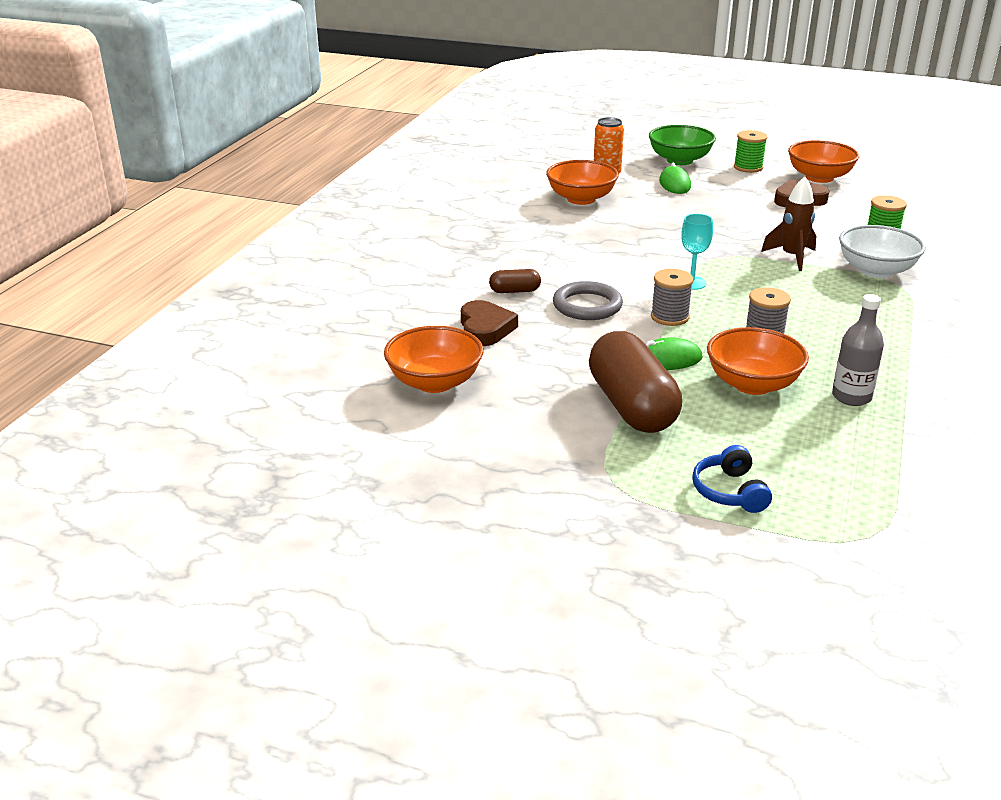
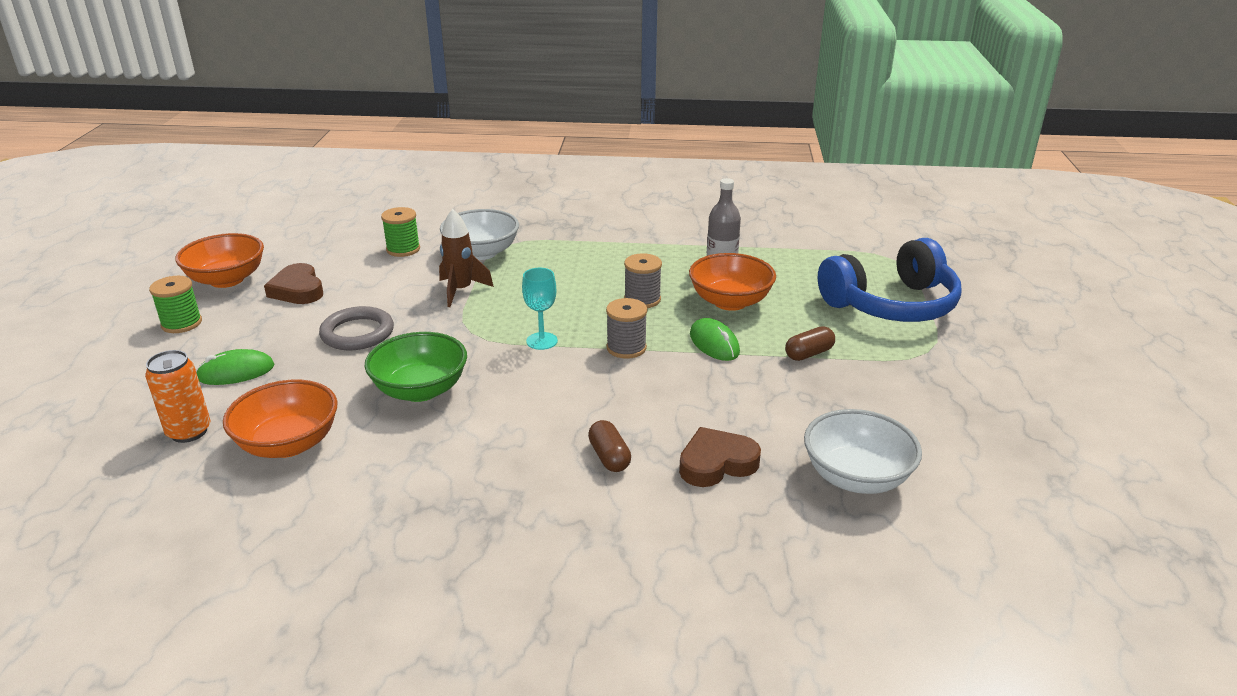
camera: 105 degrees left, 0 degrees up
orange bowl [384,326,483,393] -> white bowl [804,409,922,494]
grey ring [553,281,623,320] -> grey ring moved to [319,306,394,350]
brown capsule [589,331,682,433] -> brown capsule [785,326,835,361], size x0.45
green bowl [649,125,716,165] -> green bowl moved to [365,332,467,402]
blue headphones [692,445,772,513] -> blue headphones [818,238,962,322], size x2.16

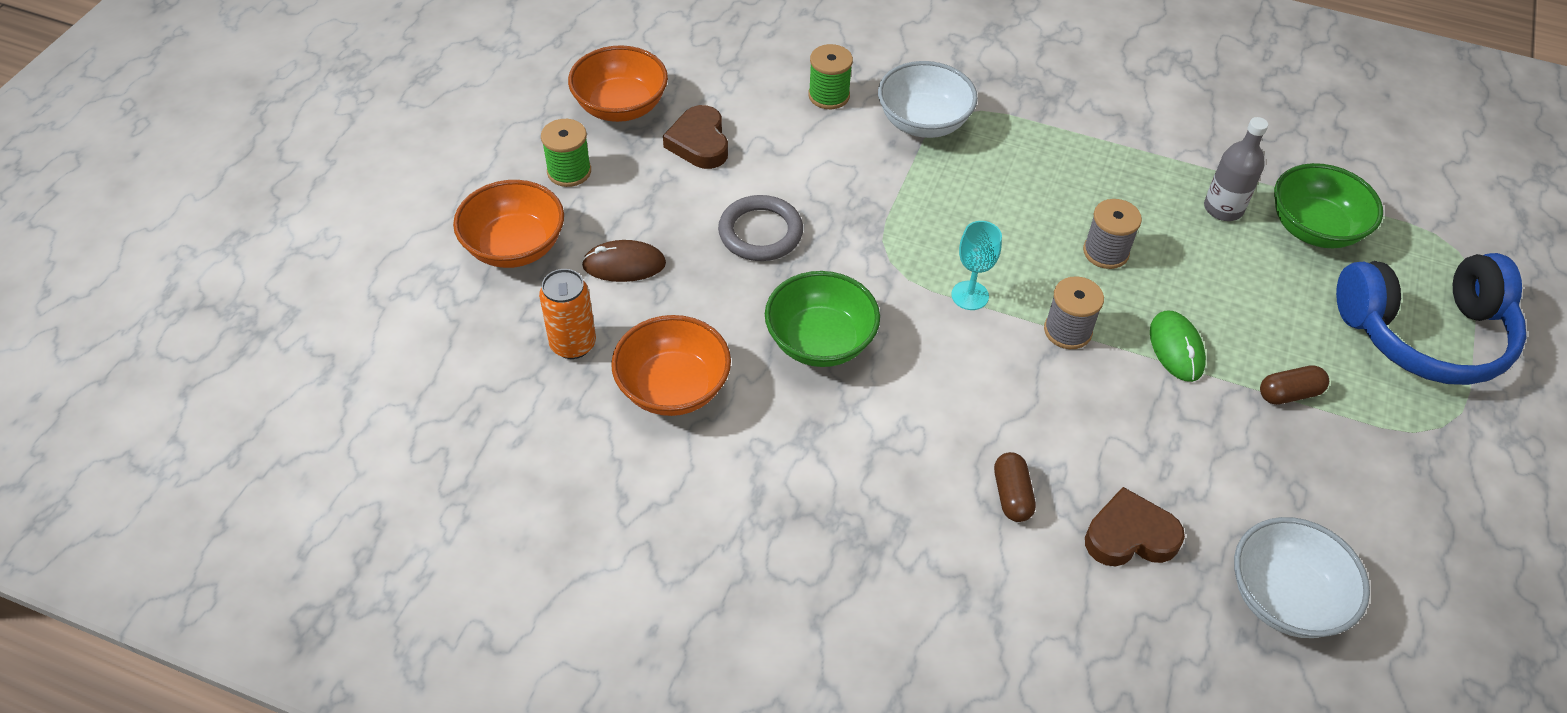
camera: 15 degrees right, 20 degrees up
green mouse [196,349,274,385] -> brown mouse [582,240,666,282]
brown rocket [439,209,494,307] -> none
orange bowl [689,253,776,311] -> orange bowl moved to [453,180,564,268]
none -> green bowl [1274,163,1383,248]

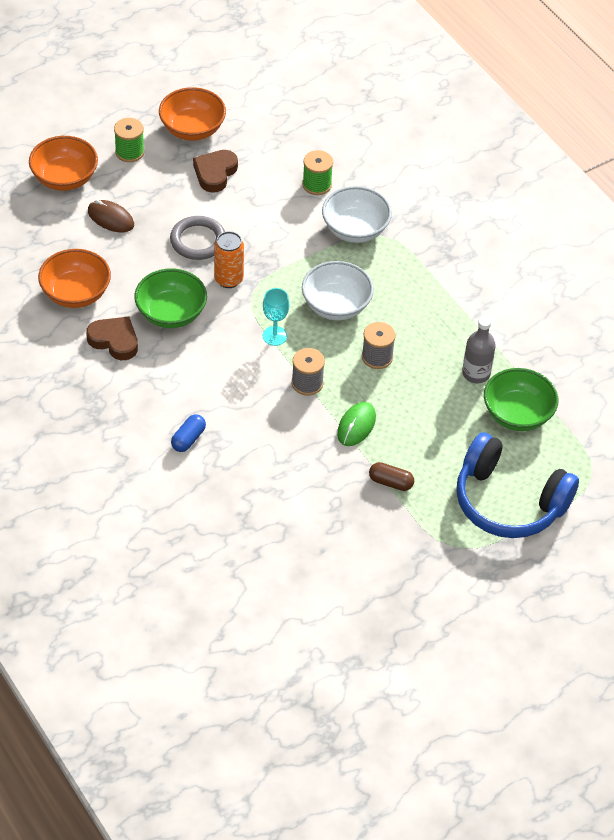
camera: 35 degrees right, 0 degrees up
orange can [539,269,596,359] -> orange can moved to [214,231,244,288]
brown capsule [994,452,1036,522] -> blue capsule [171,414,206,452]
brown heart [1085,487,1185,566] -> brown heart moved to [86,317,138,360]
white bowl [1234,517,1370,638] -> white bowl moved to [302,261,374,320]

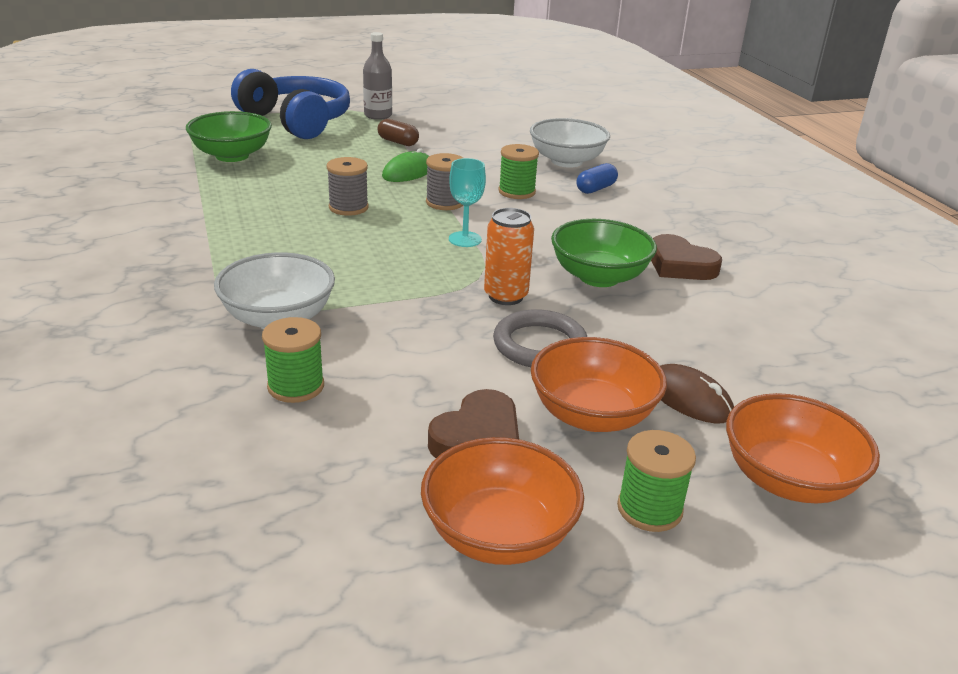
camera: 165 degrees left, 20 degrees down
orange bowl [38,249,111,308] -> orange bowl moved to [531,337,667,432]
white bowl [302,261,374,320] -> white bowl moved to [530,118,610,168]
grey bottle [462,317,496,384] -> grey bottle moved to [363,32,392,120]
none -> green spool [498,144,539,199]

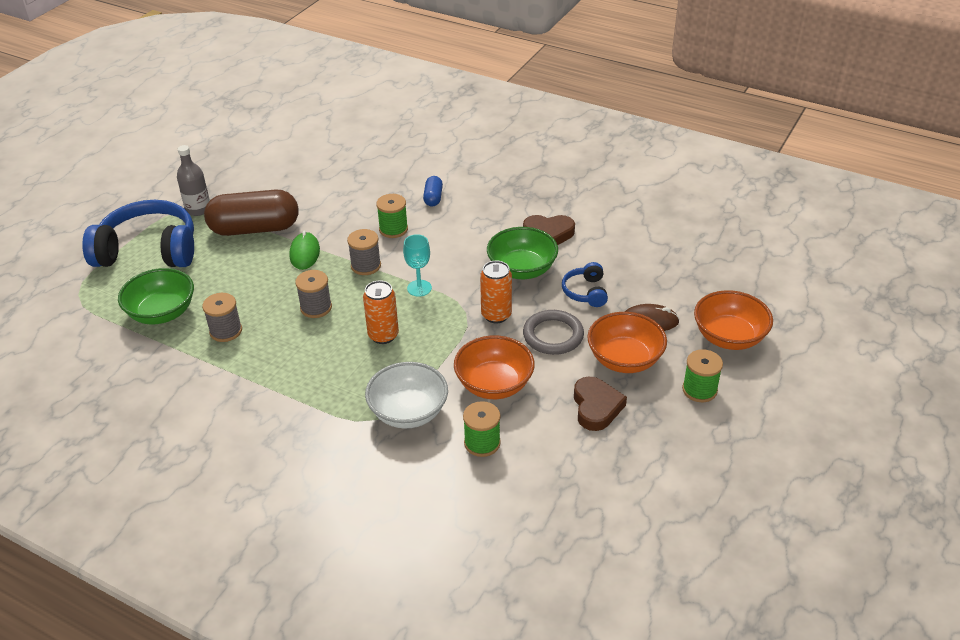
camera: 40 degrees left, 10 degrees up
brown capsule [378,119,419,146] -> brown capsule [204,189,299,236], size x2.25
orange bowl [421,437,584,565] -> orange bowl moved to [454,335,535,399]
white bowl [530,118,610,168] -> none
none -> grey spool [202,293,242,342]
none -> orange can [363,280,399,344]
none -> blue headphones [562,262,608,307]

